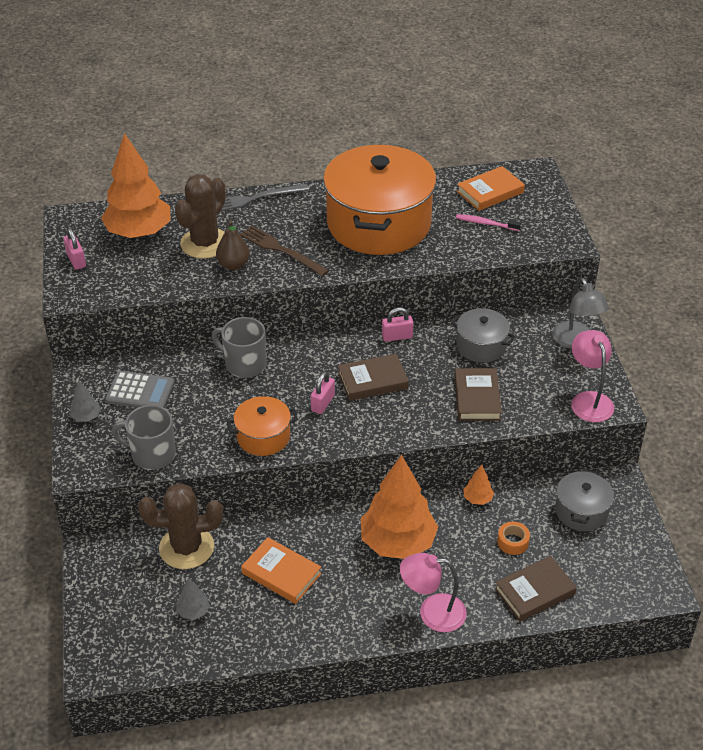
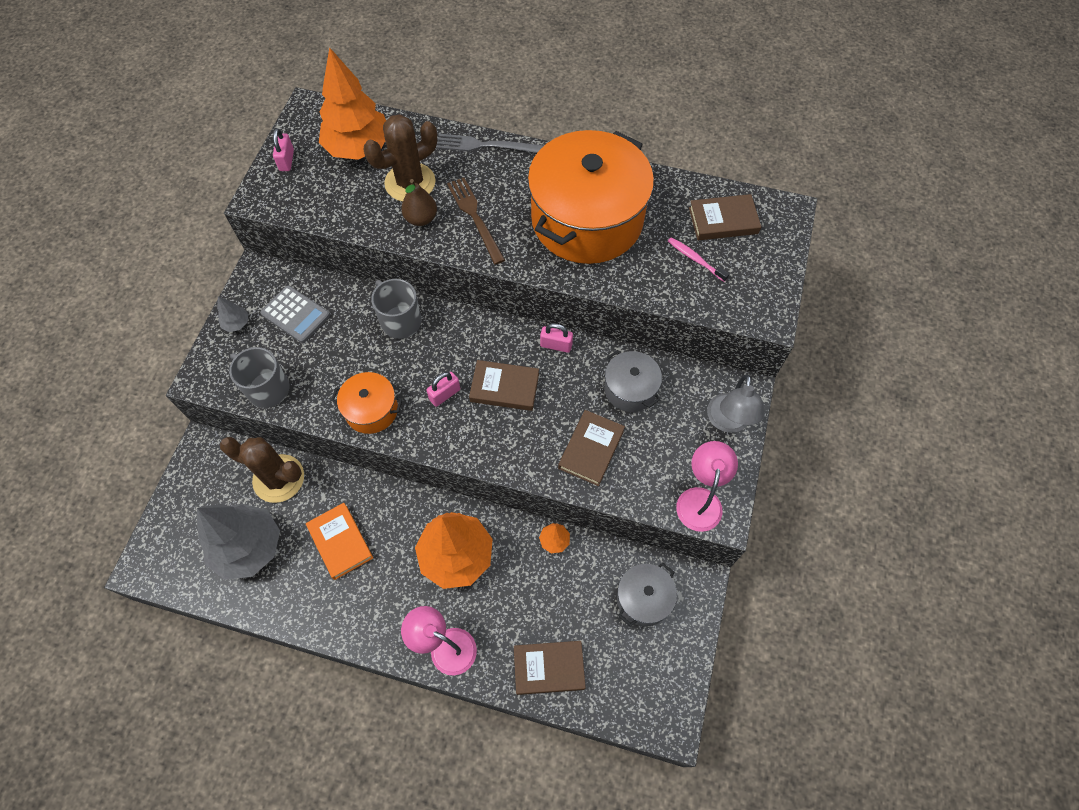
camera: 25 degrees right, 20 degrees up
grey tree [176,578,210,620] -> grey tree [197,504,280,580], size x2.44
orange book [457,166,525,211] -> brown book [689,194,761,240]
orange tape [497,522,530,555] -> none

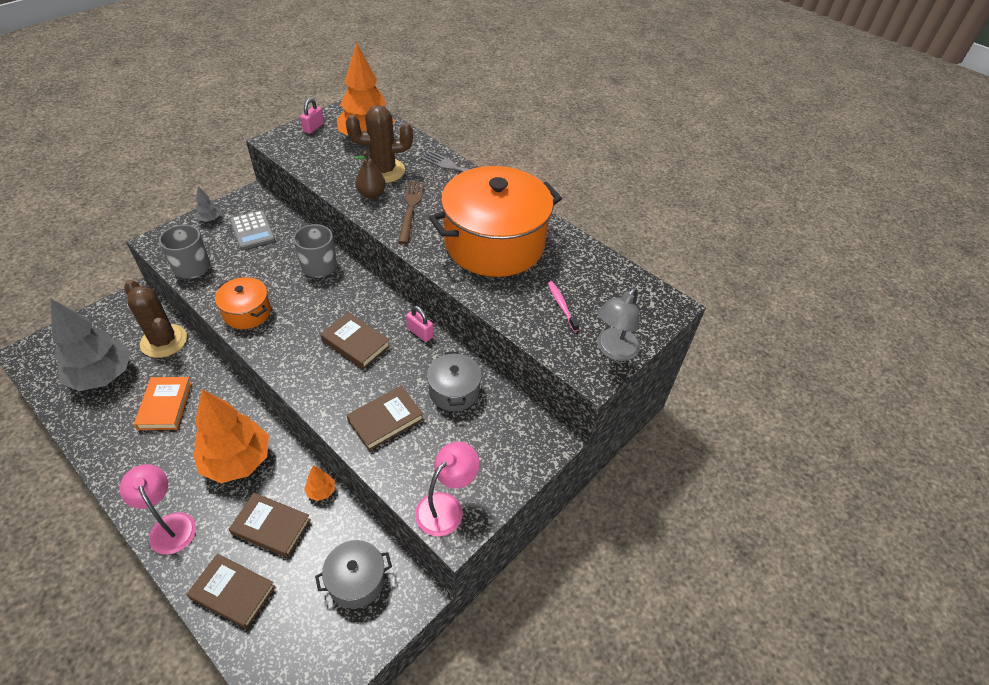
camera: 25 degrees right, 15 degrees down
pink padlock [426,372,460,407] -> none
brown book [689,194,761,240] -> brown book moved to [229,493,311,558]
grey lamp [707,375,765,433] -> grey lamp moved to [597,288,640,361]

